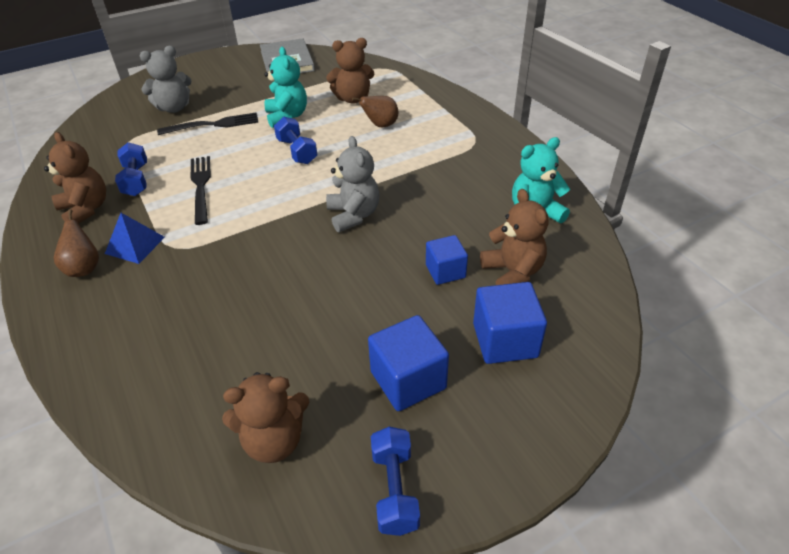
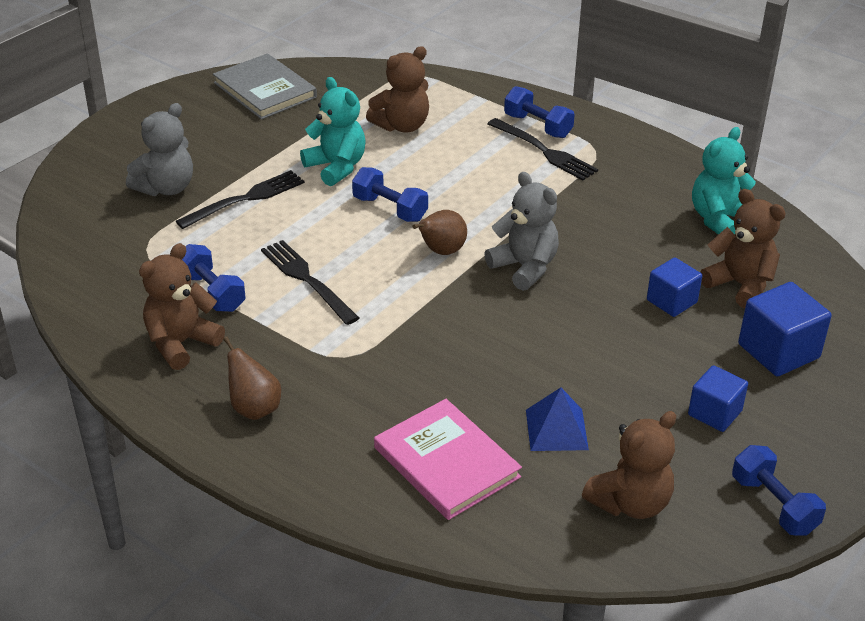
camera: 25 degrees left, 5 degrees down
brown teddy bear [44,132,106,224] -> brown teddy bear turned 75 degrees counterclockwise [139,243,225,370]
blue pyramid [105,213,165,264] -> blue pyramid moved to [526,387,589,451]
brown pear [352,96,398,127] -> brown pear moved to [412,210,467,255]
blue cube [368,315,449,411] -> blue cube [688,365,748,432], size x0.65
none -> pink book [374,399,522,520]
none -> black fork [488,118,598,181]
none -> blue dumbbell [504,86,575,138]

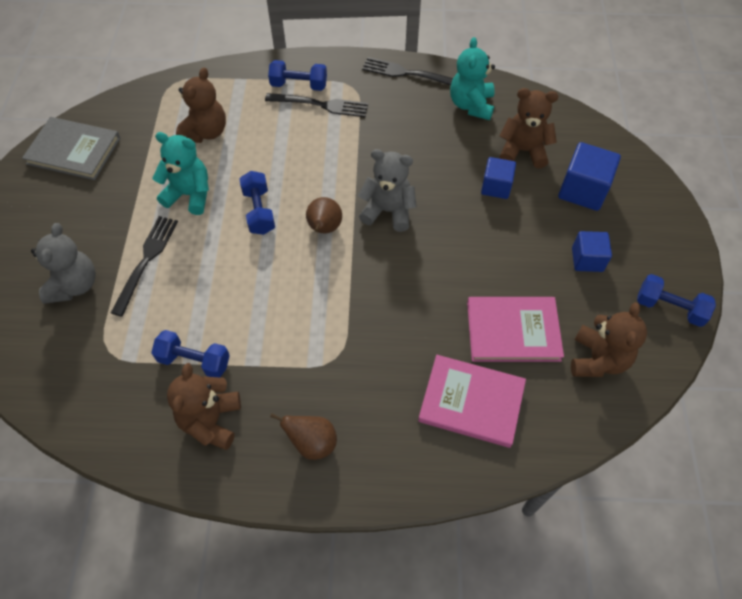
camera: 35 degrees left, 20 degrees up
black fork [261,240,359,325] -> black fork moved to [362,57,453,85]
blue dumbbell [352,167,428,222] -> blue dumbbell turned 75 degrees clockwise [239,171,275,235]
blue pyramid [526,387,589,451] -> pink book [467,297,564,362]

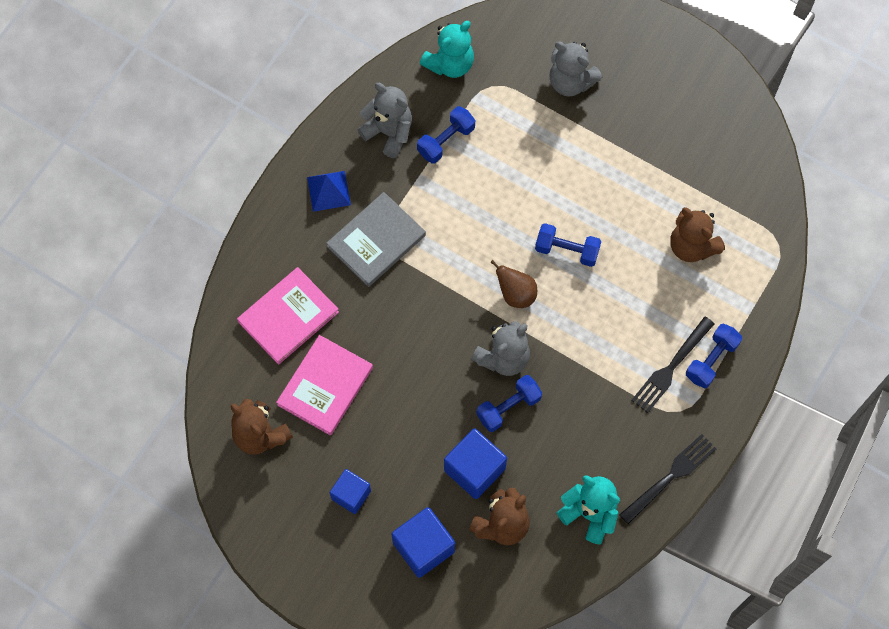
camera: 120 degrees right, 10 degrees up
grey book [22,117,120,180] -> grey book moved to [326,192,426,287]
black fork [111,216,178,316] -> none
turquoise teddy bear [153,132,209,215] -> turquoise teddy bear moved to [420,21,474,78]
brown teddy bear [167,363,241,450] -> grey teddy bear [357,83,412,158]
brown pear [270,413,337,460] -> blue pyramid [307,171,351,212]
blue cube [481,157,516,199] -> blue cube [444,428,507,499], size x1.53
blue dumbbell [637,274,716,327] -> blue dumbbell moved to [476,375,542,432]

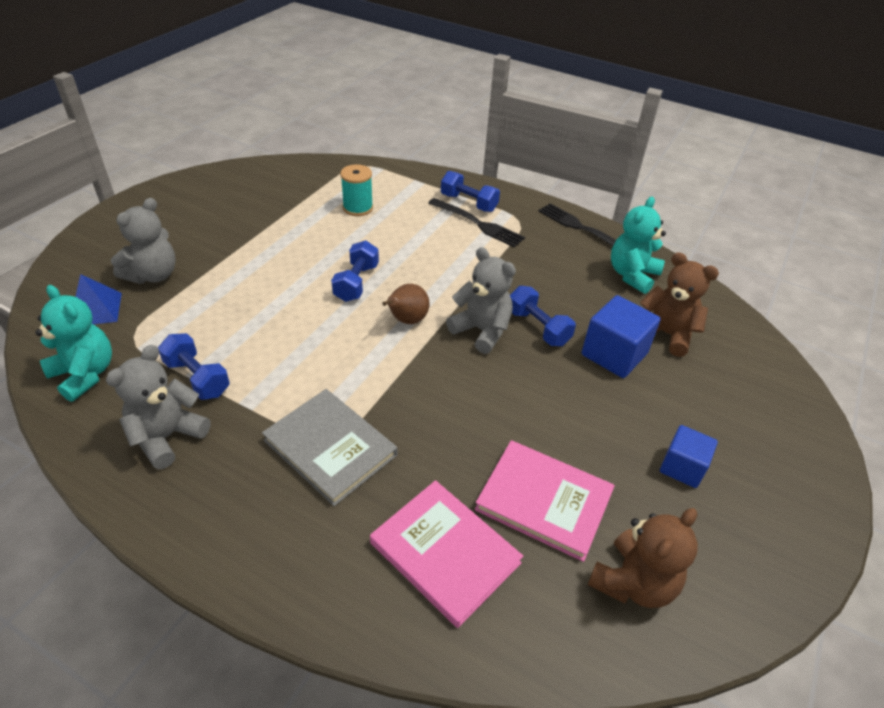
camera: 95 degrees left, 25 degrees down
blue pyramid [307,171,351,212] -> blue pyramid moved to [75,274,122,324]
blue cube [392,507,455,578] -> none
brown teddy bear [670,207,725,262] -> turquoise spool [340,164,373,216]

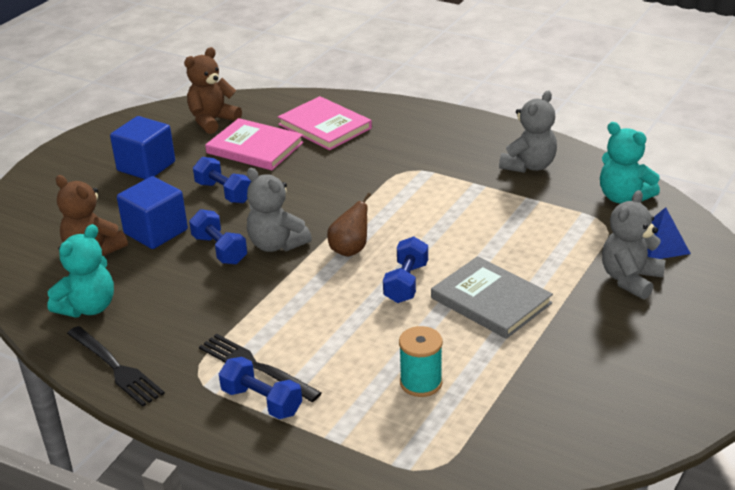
camera: 175 degrees left, 10 degrees down
blue dumbbell [158,333,230,400] -> blue dumbbell moved to [193,157,251,203]
grey book [262,389,397,506] -> grey book moved to [431,256,553,339]
blue cube [660,425,718,488] -> blue cube [110,116,175,179], size x1.53

